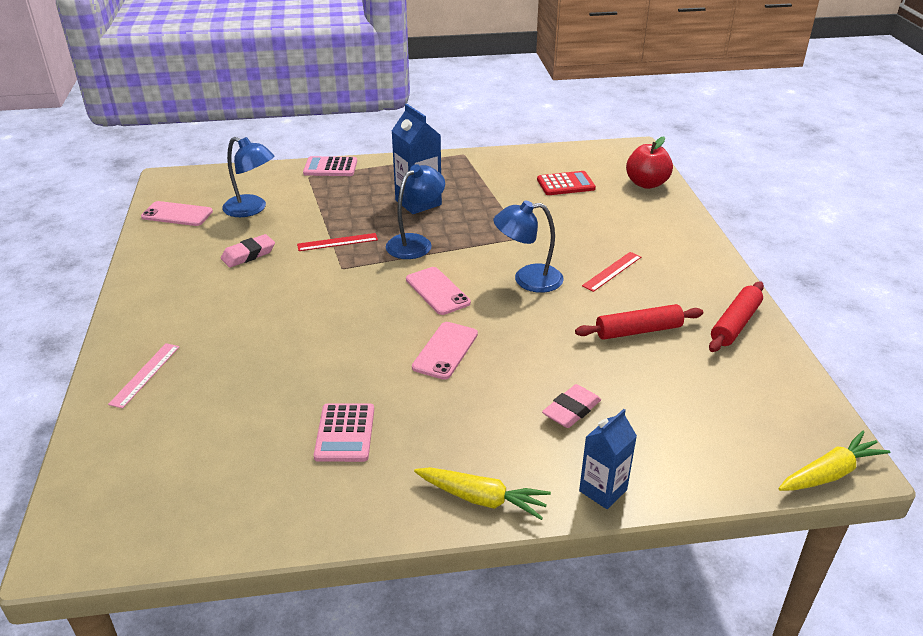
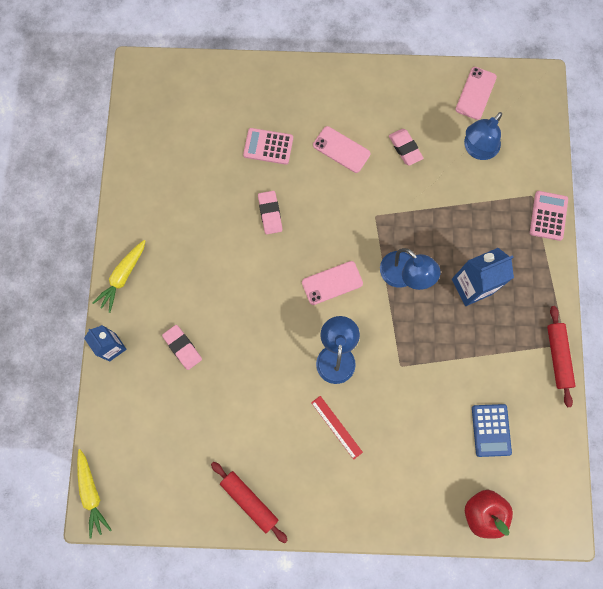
camera: 100 degrees right, 40 degrees up
pink ruler [108,343,179,409] -> none
red ruler [297,233,378,251] -> none
pink calculator [314,403,374,462] -> pink calculator moved to [243,128,293,165]
pink phone [412,322,478,380] -> pink phone moved to [313,126,371,173]
red calculator [537,171,596,195] -> blue calculator [472,404,512,457]
red rolling pin [575,304,703,340] -> red rolling pin moved to [547,306,576,407]
none -> pink eraser [258,191,282,234]

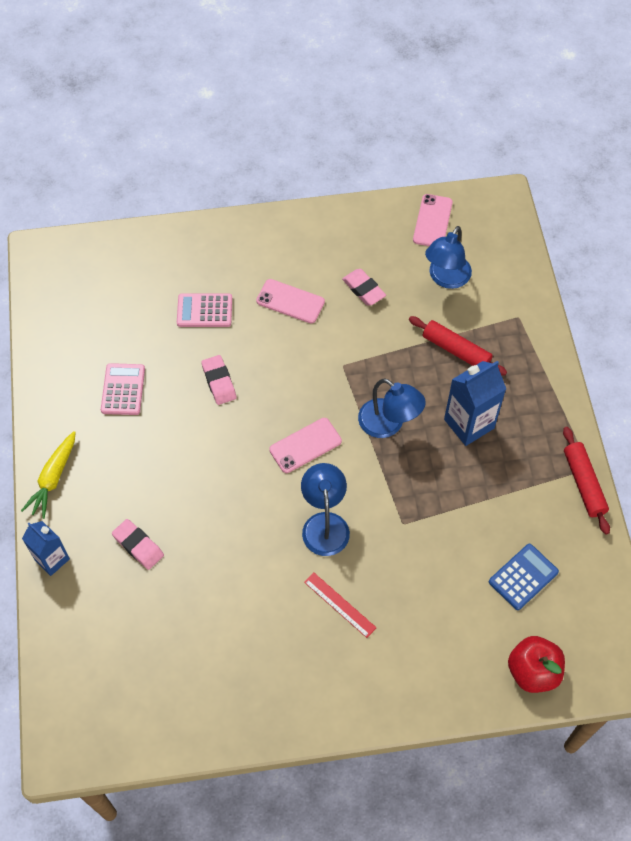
camera: 10 degrees left, 15 degrees down
yellow carrot [77,449,112,539] -> none
red rolling pin [211,462,288,543] -> red rolling pin moved to [409,316,507,375]
blue calculator [472,404,512,457] -> blue calculator turned 120 degrees counterclockwise [489,544,559,610]
pink calculator [530,191,568,241] -> pink calculator moved to [101,363,145,415]

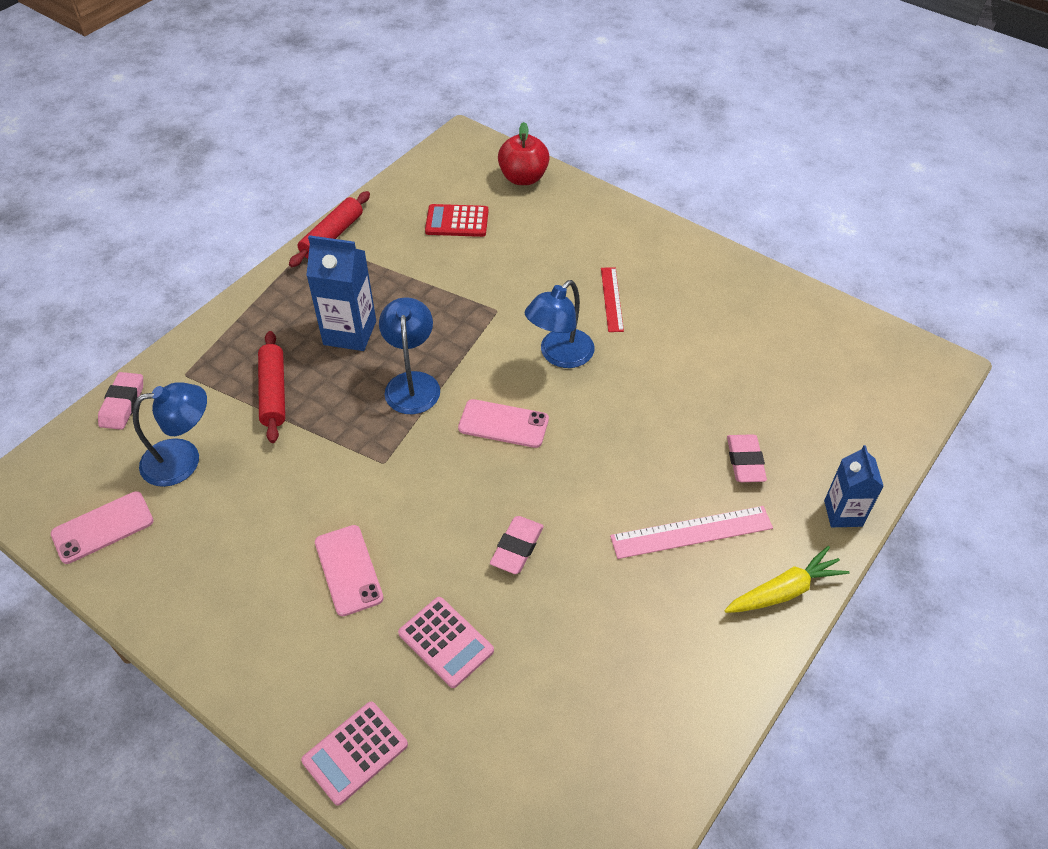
camera: 135 degrees left, 10 degrees down
pink calculator [101,363,145,415] -> pink calculator moved to [301,702,408,806]
pink eraser [342,269,386,306] -> pink eraser moved to [98,372,143,430]
blue calculator [489,544,559,610] -> red calculator [425,204,489,237]
none -> pink ruler [610,506,773,559]

